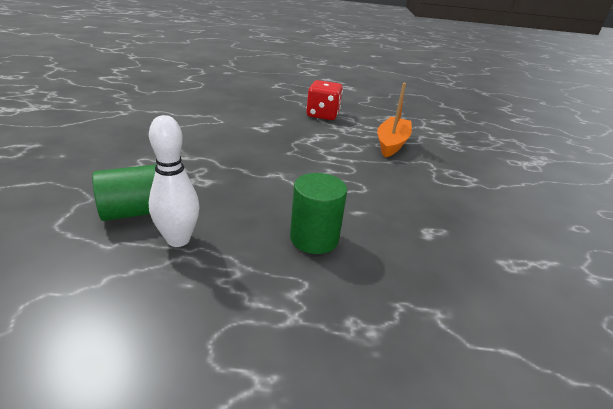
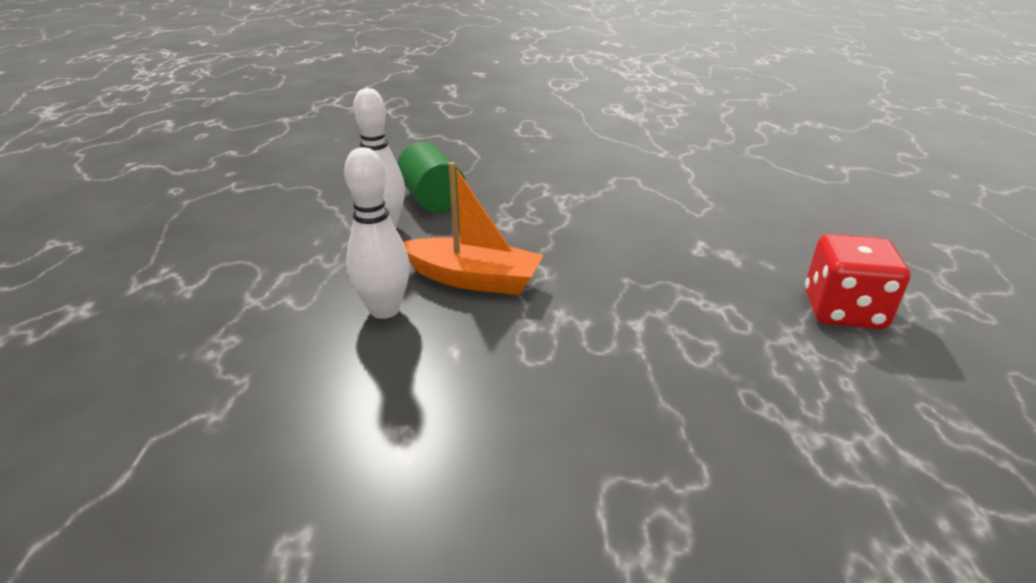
camera: 90 degrees right, 0 degrees up
green cylinder [290,173,347,254] -> white bowling pin [344,147,410,319]
orange boat [377,83,412,157] -> orange boat moved to [403,162,544,295]

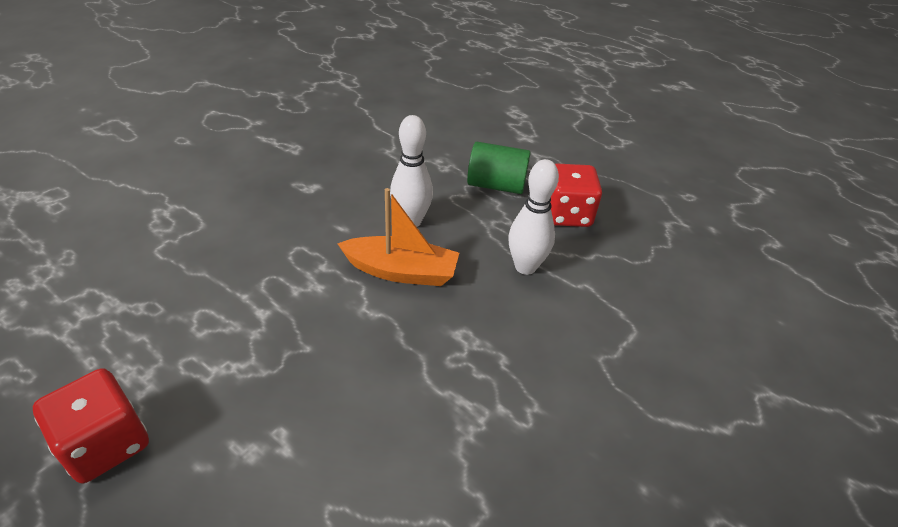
camera: 125 degrees right, 10 degrees up
green cylinder [397,142,466,213] -> green cylinder moved to [467,142,531,194]
orange boat [403,162,544,295] -> orange boat turned 135 degrees counterclockwise [337,188,459,286]
none -> red dice [551,163,602,227]

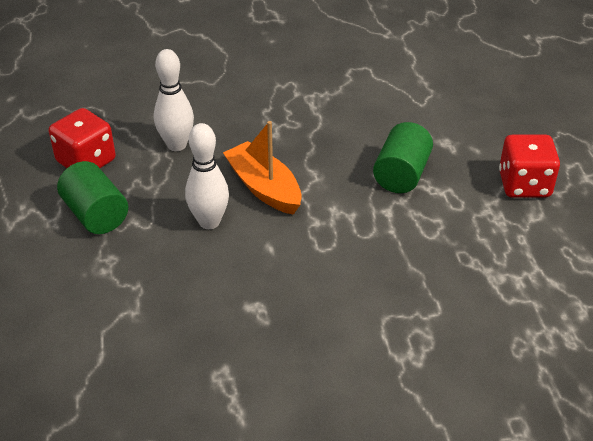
camera: 135 degrees left, 0 degrees up
none -> green cylinder [373,122,433,193]

